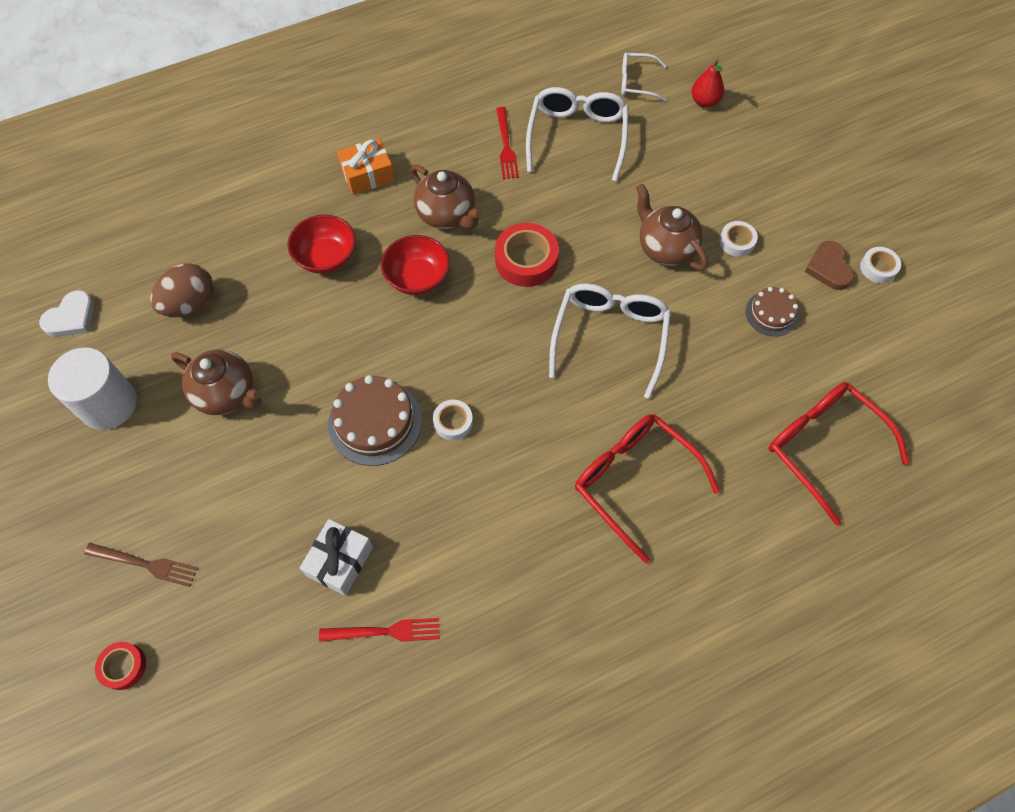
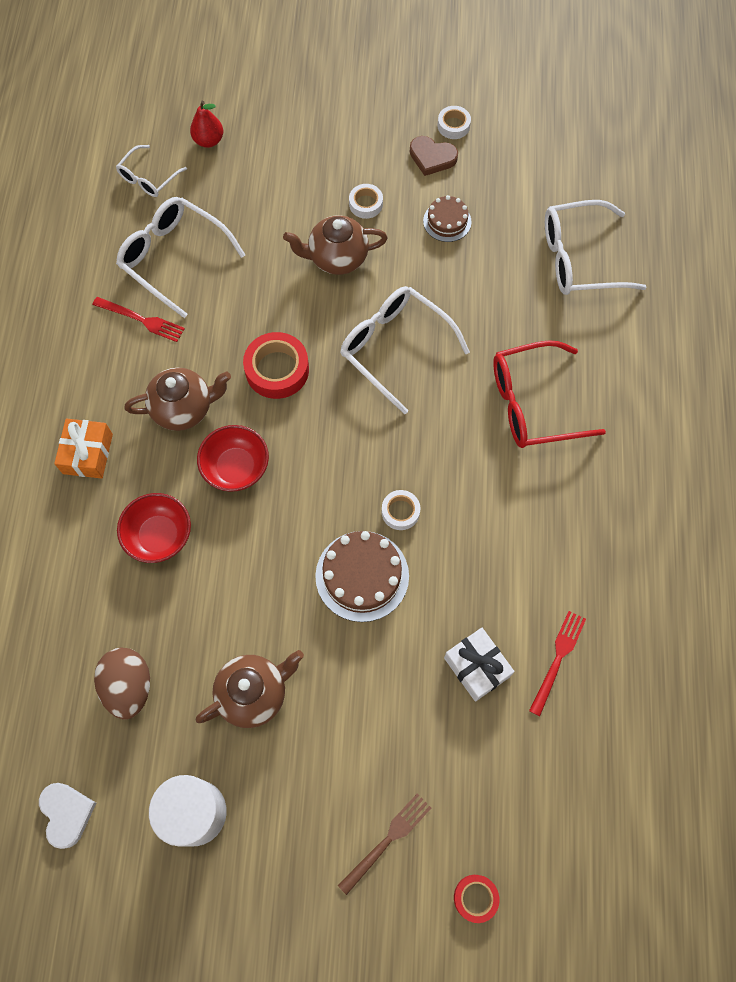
camera: 60 degrees left, 5 degrees up
red glasses [768,382,910,526] -> white glasses [545,200,647,295]

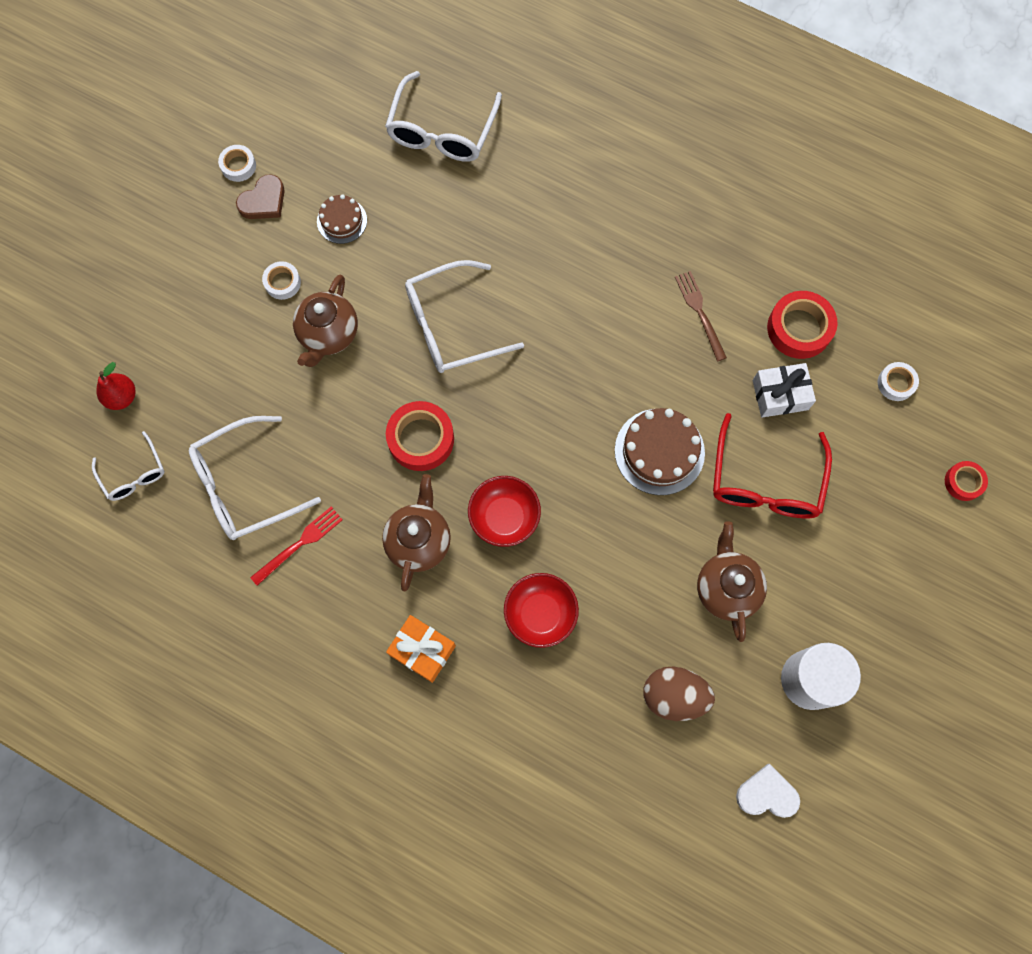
camera: 65 degrees left, 5 degrees up
brown fork [338,794,431,895] -> brown fork moved to [675,271,727,361]
white tape [382,490,420,530] -> white tape moved to [878,362,919,401]
red glasses [493,340,606,448] -> red glasses moved to [713,413,832,518]
red fork [529,611,586,716] -> red tape [767,291,838,359]

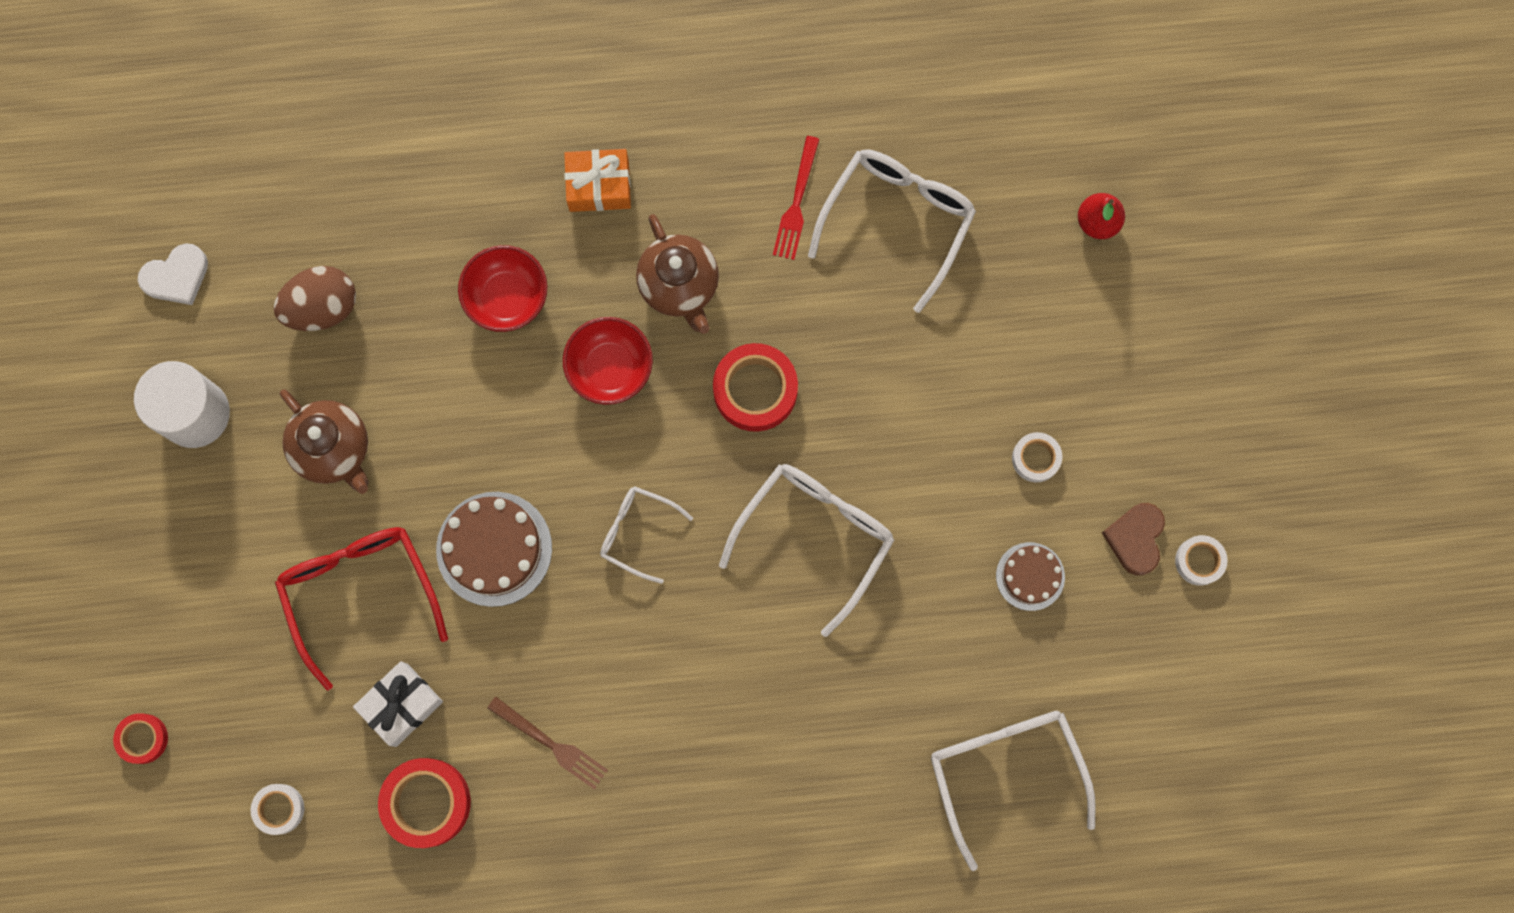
camera: 145 degrees right, 5 degrees up
white glasses [92,431,165,501] -> white glasses moved to [600,486,693,584]
brown teapot [293,275,358,367] -> none

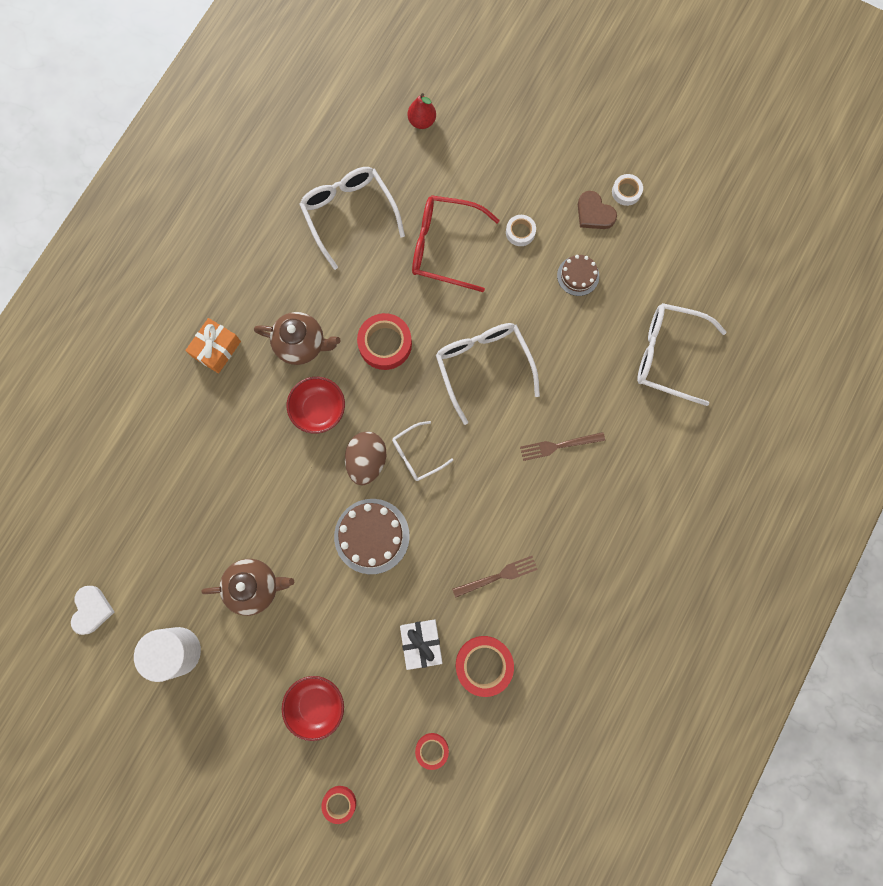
camera: 55 degrees left, 0 degrees up
white tape [251,784,304,835] -> red tape [415,733,449,770]
brown egg [273,266,356,331] -> brown egg moved to [345,431,386,485]
red glasses [275,527,448,691] -> red glasses moved to [412,195,500,292]
red bowl [458,245,548,332] -> red bowl moved to [282,676,344,741]
red fork [773,136,819,260] -> none
none -> brown fork [520,432,605,461]

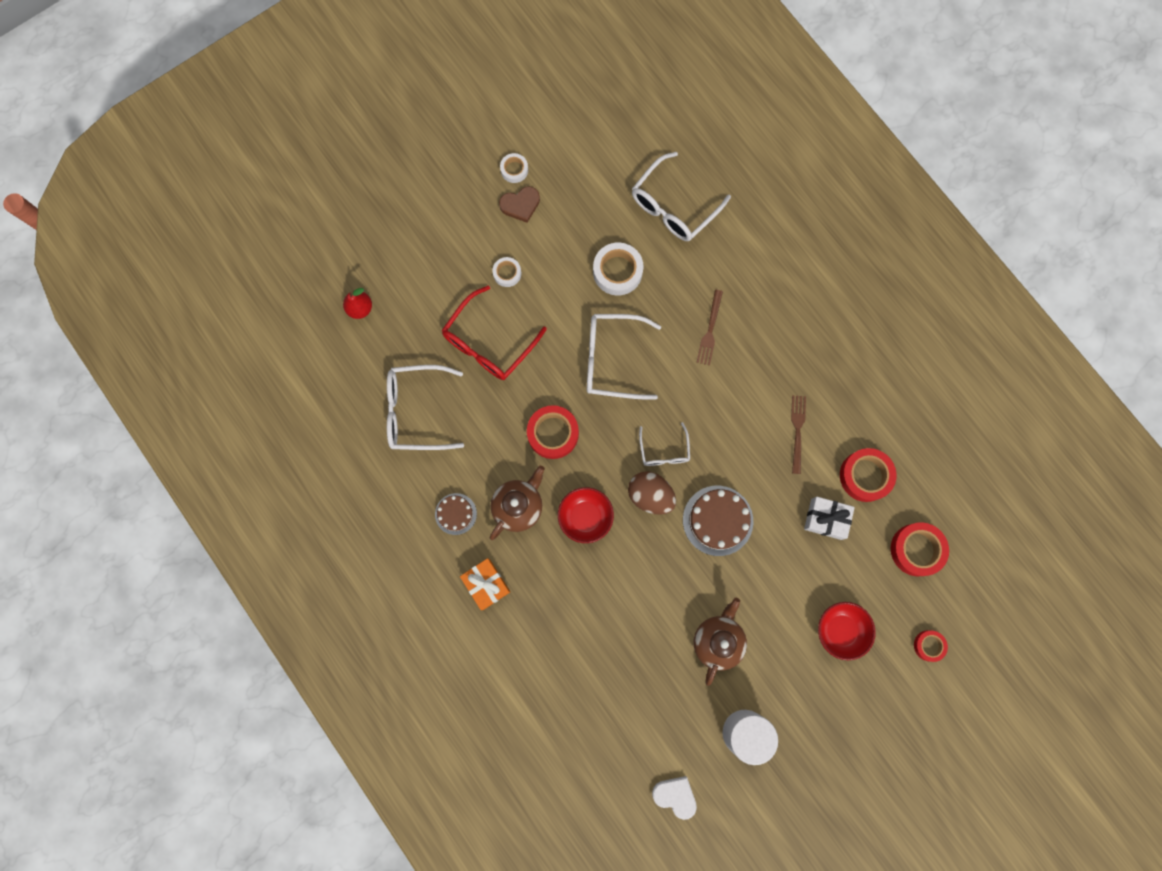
camera: 65 degrees left, 0 degrees up
red tape [415,733,449,770] -> red tape [891,522,949,576], size x1.76
brown cake [557,255,599,296] -> brown cake moved to [435,493,477,535]
none -> white tape [593,243,643,295]

